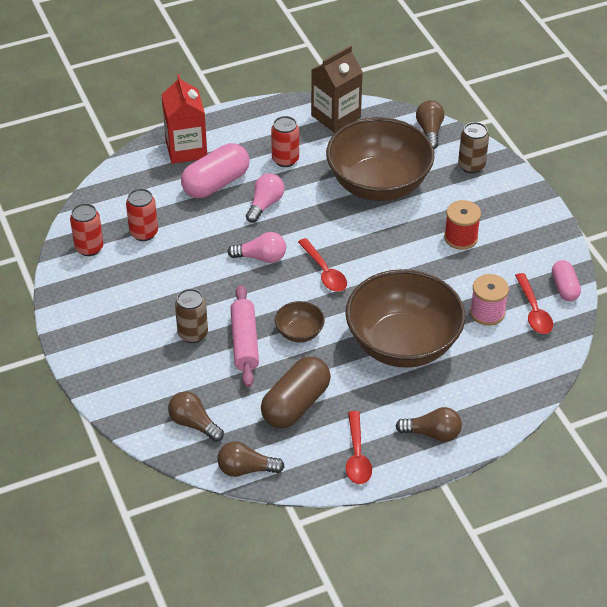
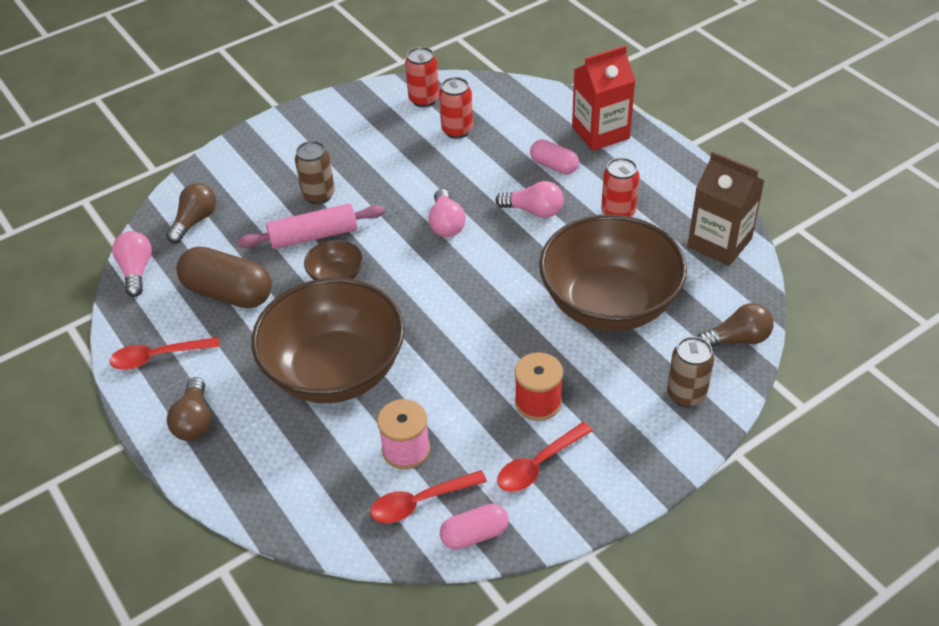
camera: 80 degrees right, 0 degrees up
pink capsule [181,143,250,198] -> pink capsule [530,139,579,175], size x0.58
brown light bulb [217,441,285,477] -> pink light bulb [112,231,152,297]
red spoon [298,238,347,292] -> red spoon moved to [497,422,593,492]

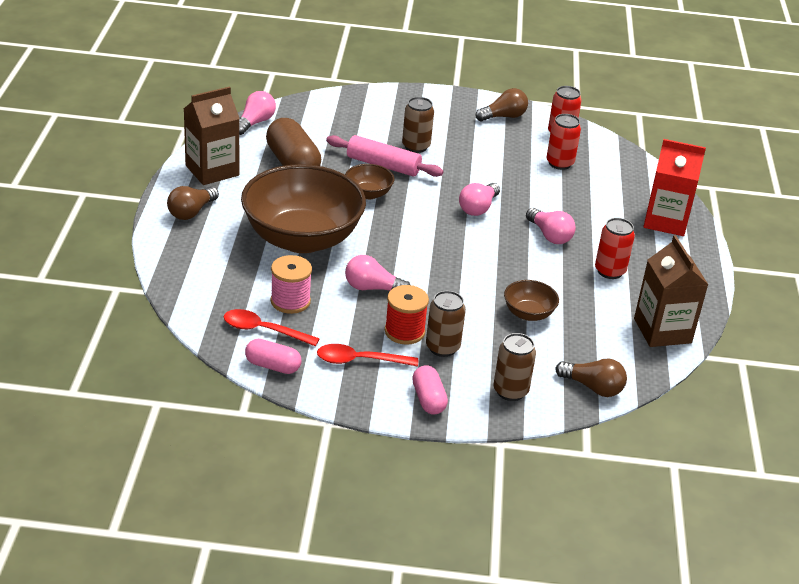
camera: 35 degrees right, 10 degrees down
red spoon [109,337,220,370] -> brown carton [184,86,240,185]
brown light bulb [166,183,216,243] -> brown light bulb moved to [475,88,528,121]
pink capsule [530,139,579,175] -> pink capsule moved to [412,365,448,414]
brown bowl [539,214,687,331] -> brown bowl [504,280,559,321], size x0.43
none -> pink light bulb [345,255,410,291]
none -> brown can [426,291,466,357]

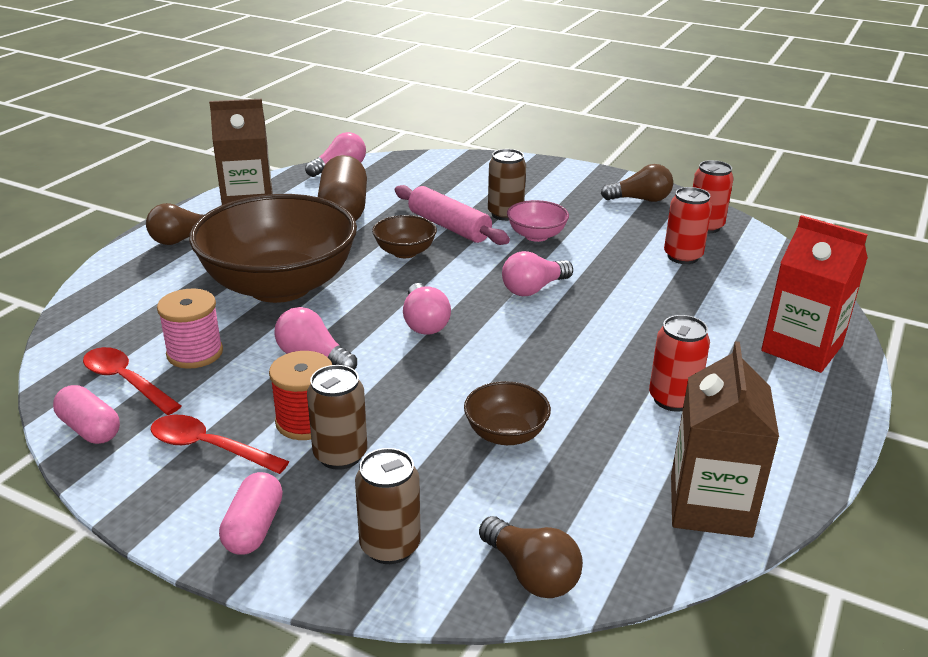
camera: 25 degrees right, 5 degrees down
pink light bulb [526,208,576,244] -> pink light bulb moved to [403,283,451,335]
none -> pink bowl [507,200,569,242]

